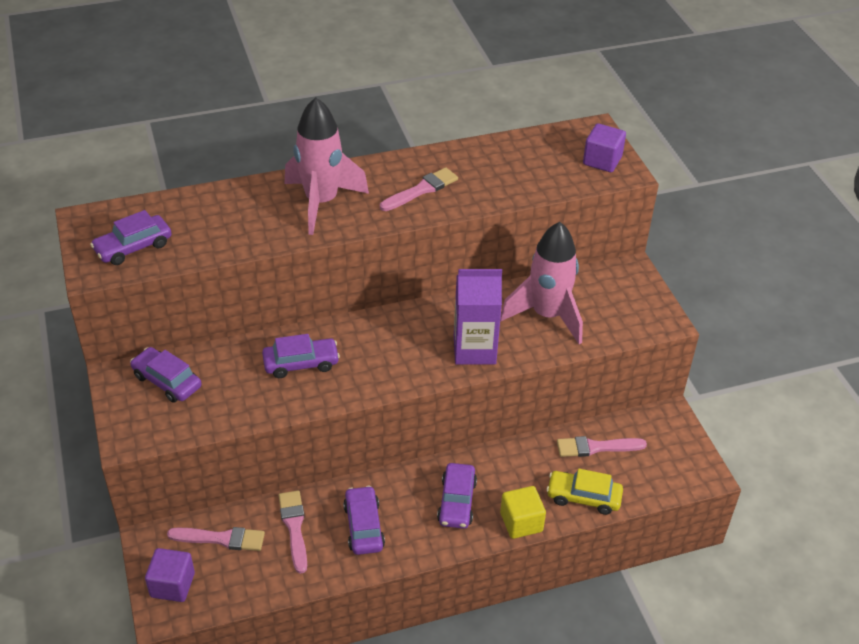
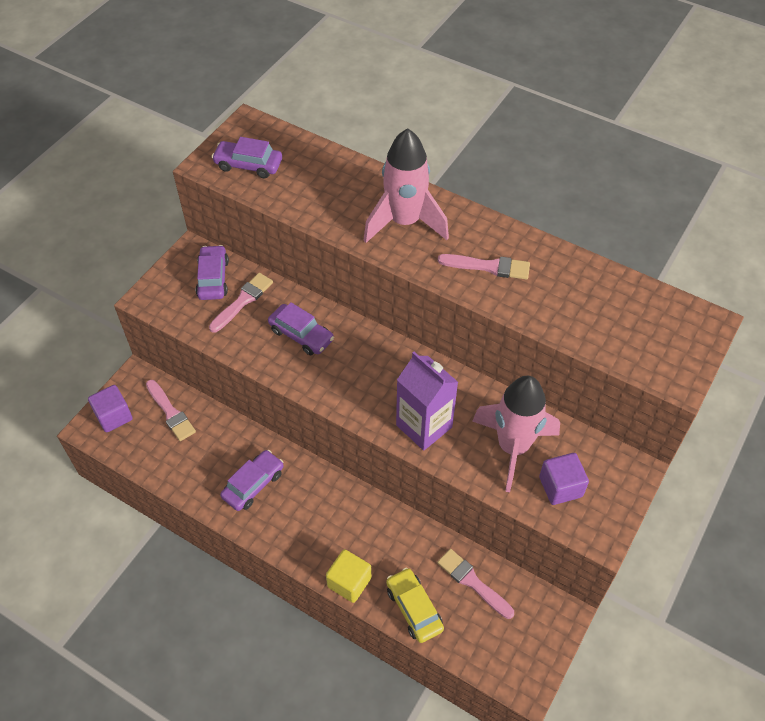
camera: 50 degrees right, 10 degrees up
pink brush [278,491,307,574] -> pink brush moved to [209,273,273,333]
purple car [437,463,477,529] -> none
purple cube [583,123,626,172] -> purple cube moved to [539,453,589,505]

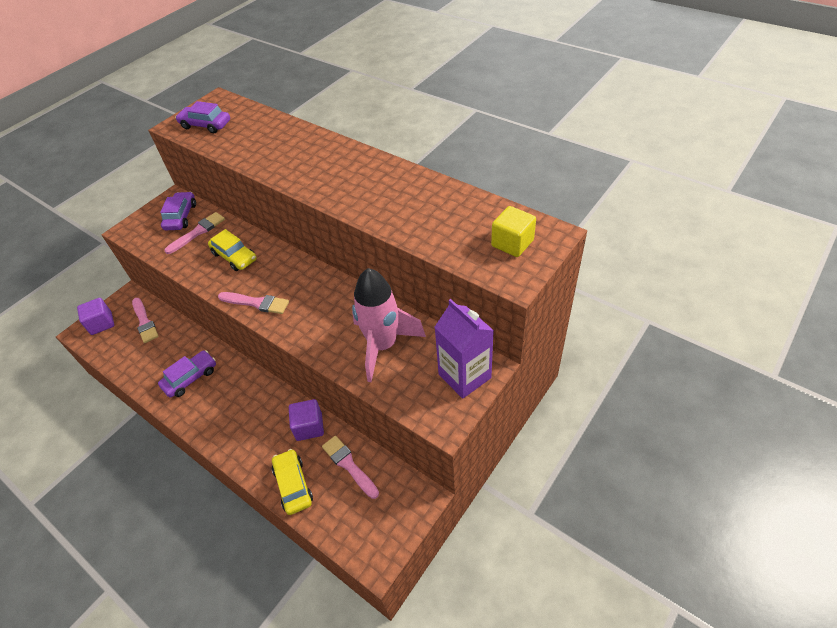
camera: 10 degrees right, 5 degrees down
purple car [268,302,334,355] -> yellow car [208,229,257,271]
yellow cube [326,549,372,603] -> yellow cube moved to [491,206,536,257]
pink rocket [363,128,449,243] -> none
purple carton [396,352,458,451] -> purple carton moved to [435,299,494,399]
pink brush [438,254,530,280] -> pink brush moved to [218,292,289,314]
purple cube [539,453,589,505] -> purple cube moved to [289,399,324,441]

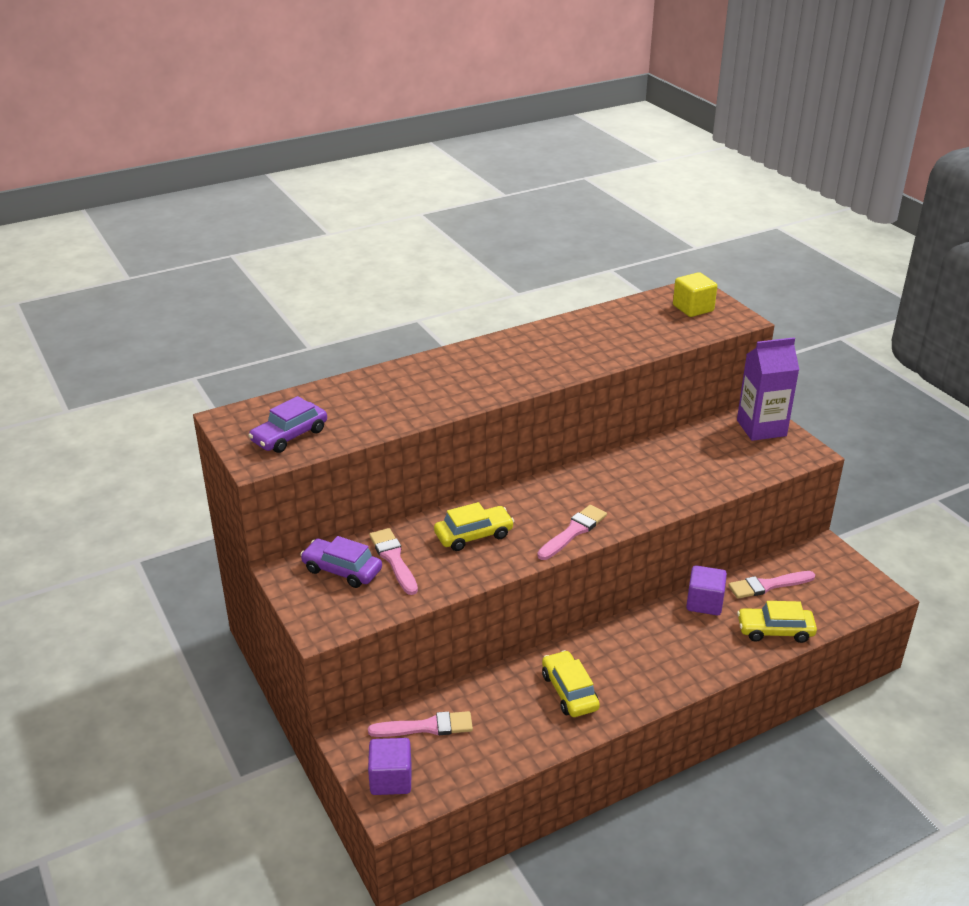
camera: 70 degrees left, 15 degrees down
purple car [158,350,216,397] -> yellow car [542,650,600,717]
pink rocket [352,268,426,382] -> none

